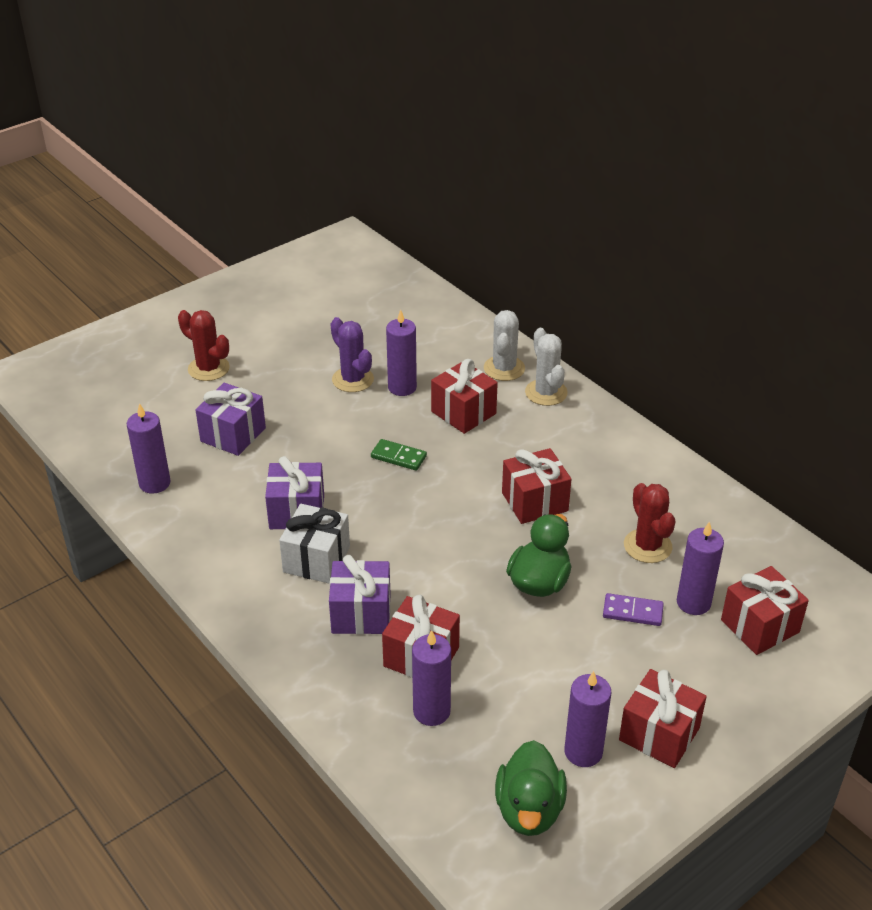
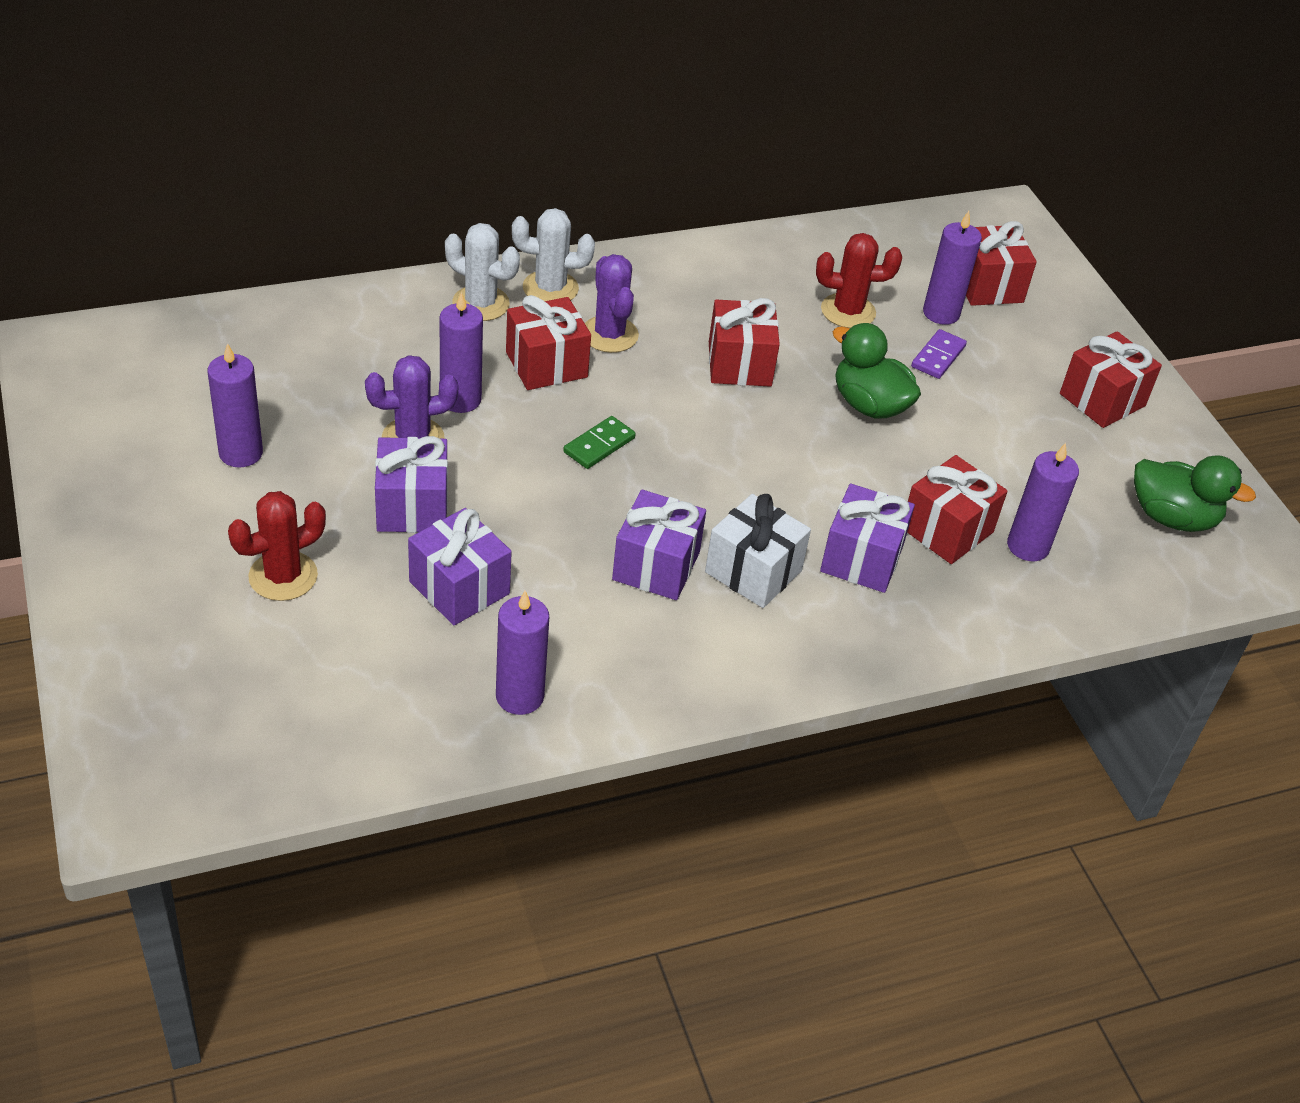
camera: 75 degrees left, 5 degrees up
purple candle [564,671,612,767] -> purple candle moved to [208,343,263,468]
none -> purple gift [375,436,448,533]
none -> purple cactus [585,254,639,353]

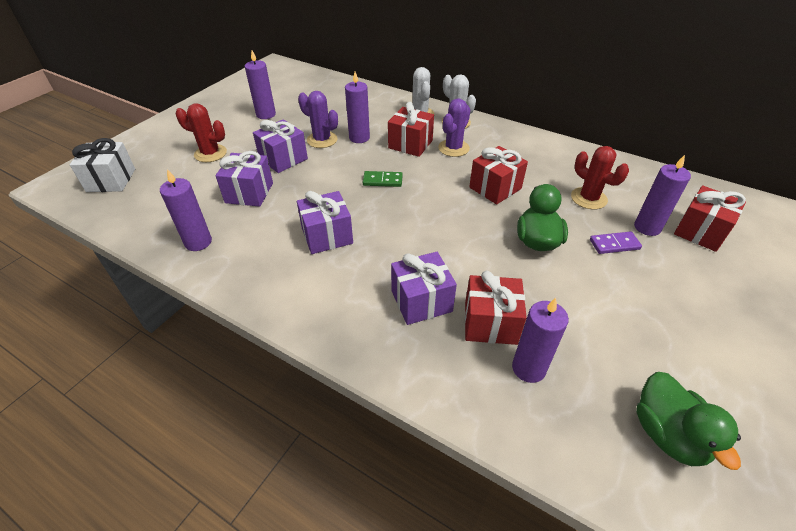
camera: 55 degrees right, 0 degrees up
white gift [705,494,811,608] -> white gift moved to [70,138,135,192]
red gift [1060,331,1162,428] -> none

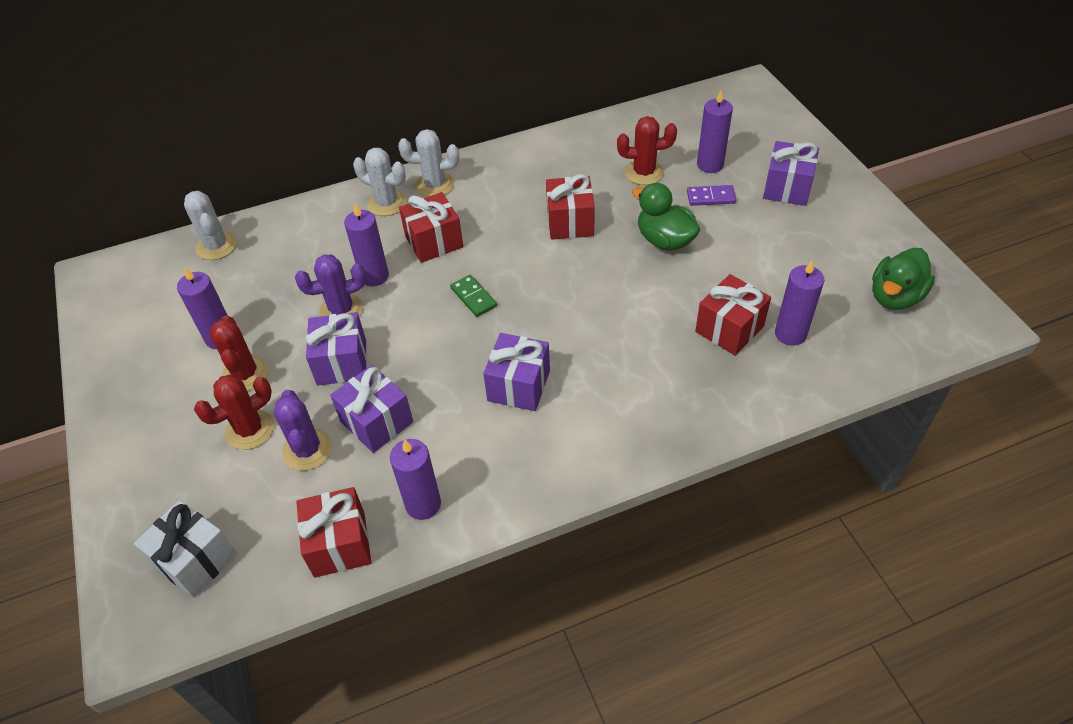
camera: 50 degrees left, 5 degrees up
green domino [363,171,403,187] -> green domino turned 75 degrees counterclockwise [450,275,497,317]
purple gift [391,252,457,325] -> purple gift moved to [763,141,819,206]
purple cactus [438,98,471,157] -> purple cactus moved to [274,390,332,471]
purple domino [590,231,642,254] -> purple domino turned 60 degrees clockwise [687,185,736,206]
green duck [636,372,741,470] -> green duck turned 105 degrees clockwise [872,248,935,310]
red gift [674,185,746,252] -> red gift moved to [296,487,371,578]
none -> white cactus [184,191,237,260]
none -> red cactus [209,316,268,391]

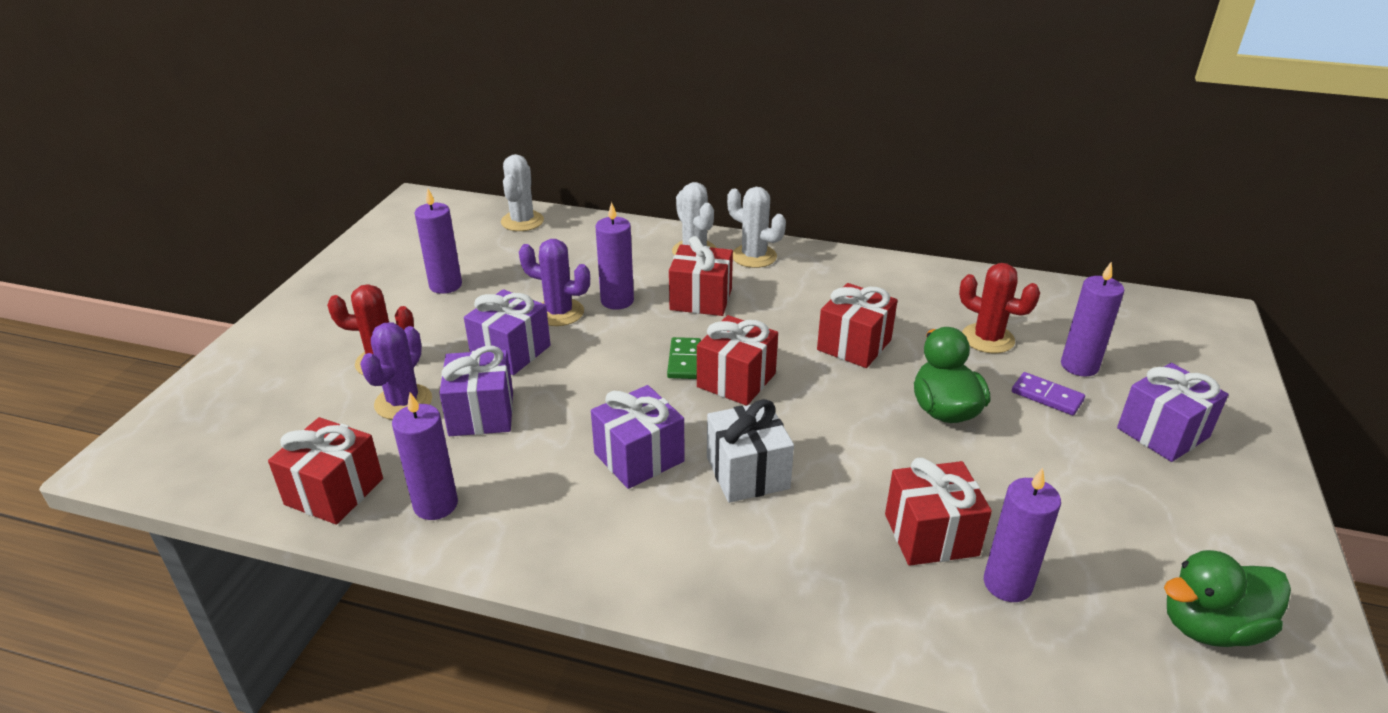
camera: 35 degrees right, 15 degrees down
white gift [134,500,237,598] -> white gift moved to [707,399,794,503]
red cactus [209,316,268,391] -> none
none -> red gift [697,315,778,406]

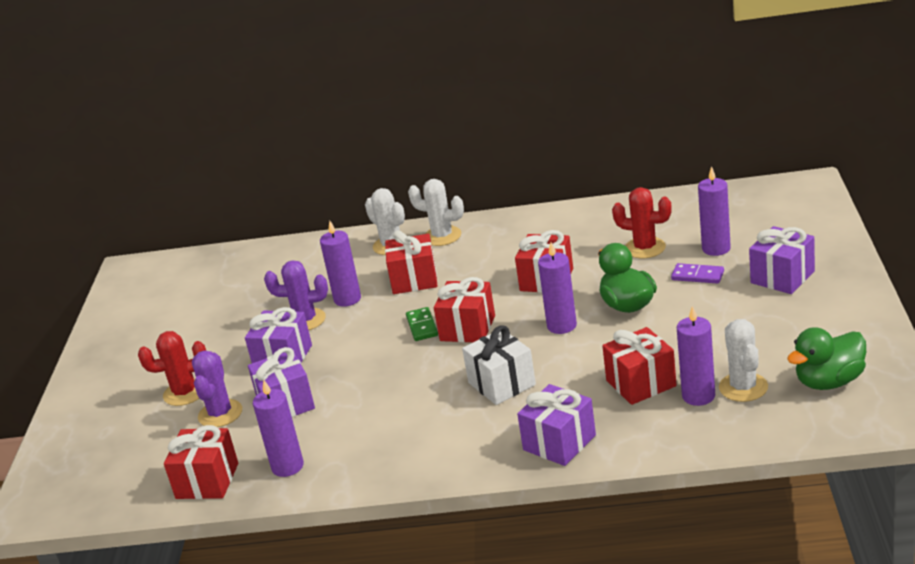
camera: 10 degrees left, 5 degrees down
purple candle [415,189,462,294] -> purple candle moved to [538,242,577,334]
white cactus [501,154,544,231] -> white cactus moved to [719,319,768,402]
purple gift [591,385,685,489] -> purple gift moved to [517,384,596,466]

